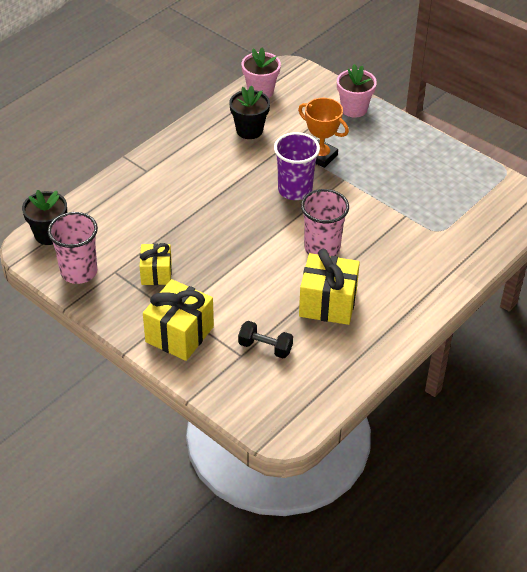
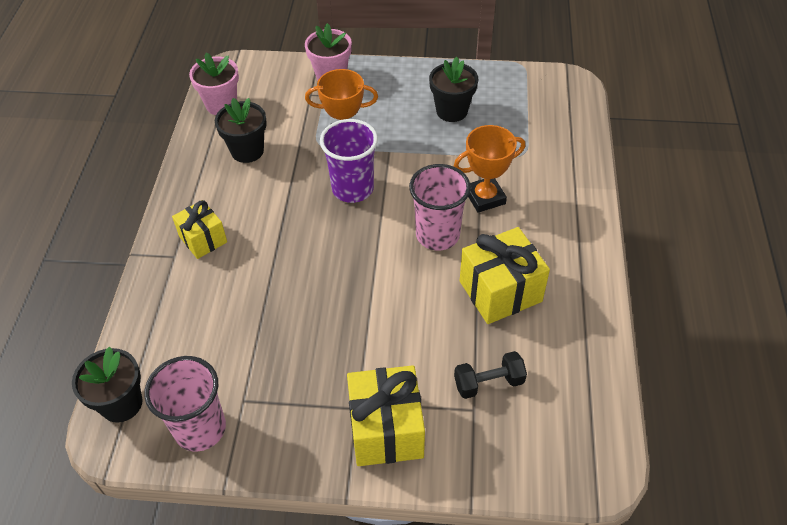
camera: 35 degrees left, 5 degrees up
yellow gift [140,243,172,285] -> yellow gift moved to [172,200,227,259]
none -> black flower pot [429,57,478,122]
none -> orange trophy [454,125,525,213]

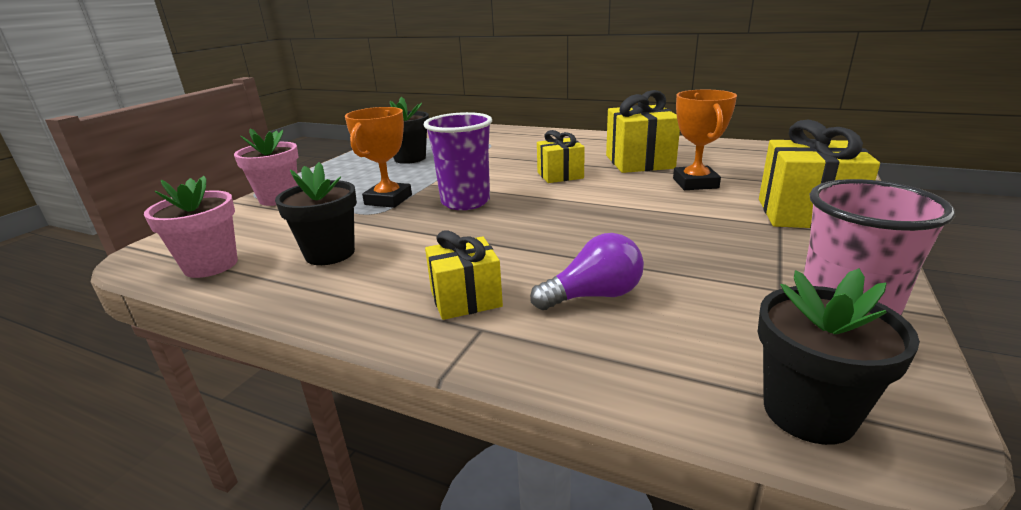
camera: 70 degrees left, 25 degrees down
pink cup [409,164,471,250] -> yellow gift [537,130,585,183]
orange trophy [454,125,525,213] -> orange trophy moved to [673,90,737,190]
black dumbbell [454,351,527,399] -> none
none -> purple light bulb [530,233,644,310]

